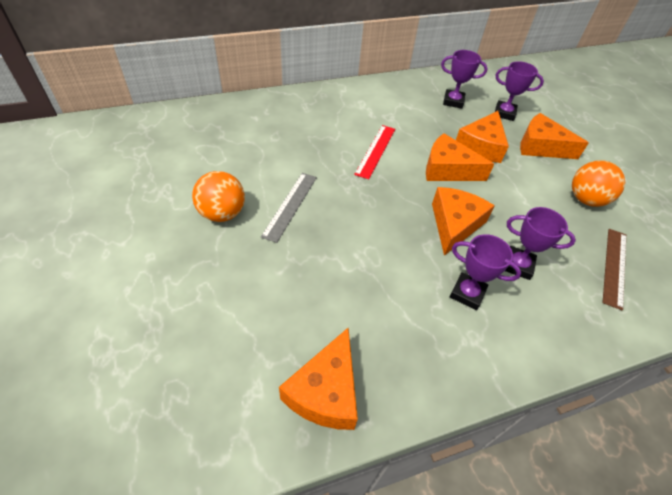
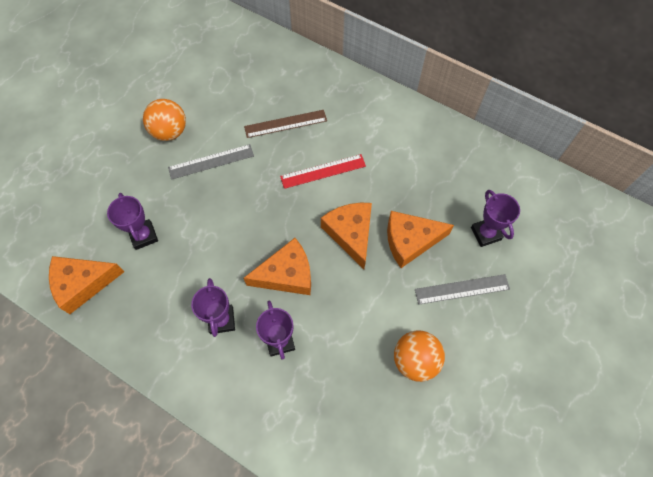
camera: 55 degrees right, 15 degrees up
purple trophy [441,50,488,109] -> purple trophy moved to [107,193,158,250]
orange cheese [520,113,589,159] -> grey ruler [415,274,510,305]
brown ruler [602,229,626,311] -> brown ruler moved to [244,110,327,138]

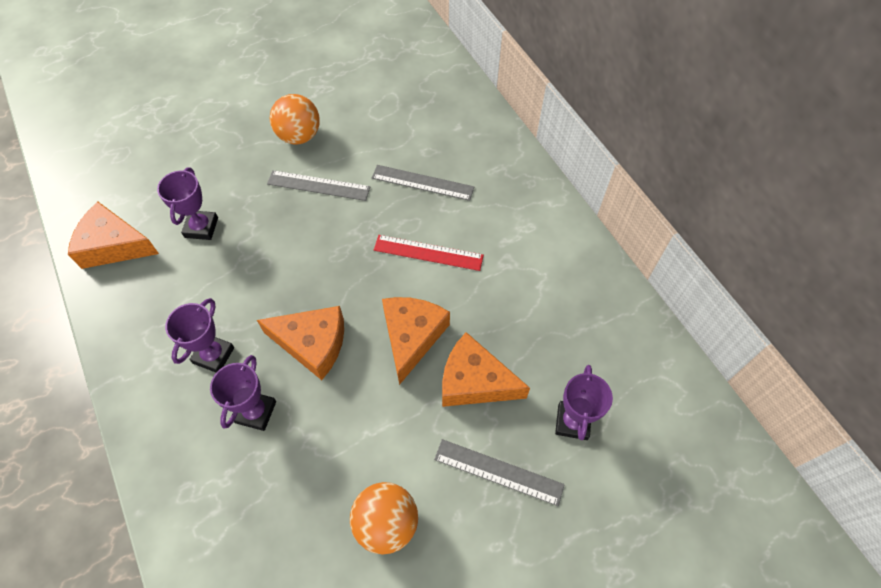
camera: 30 degrees right, 5 degrees down
brown ruler [244,110,327,138] -> grey ruler [372,165,474,201]

